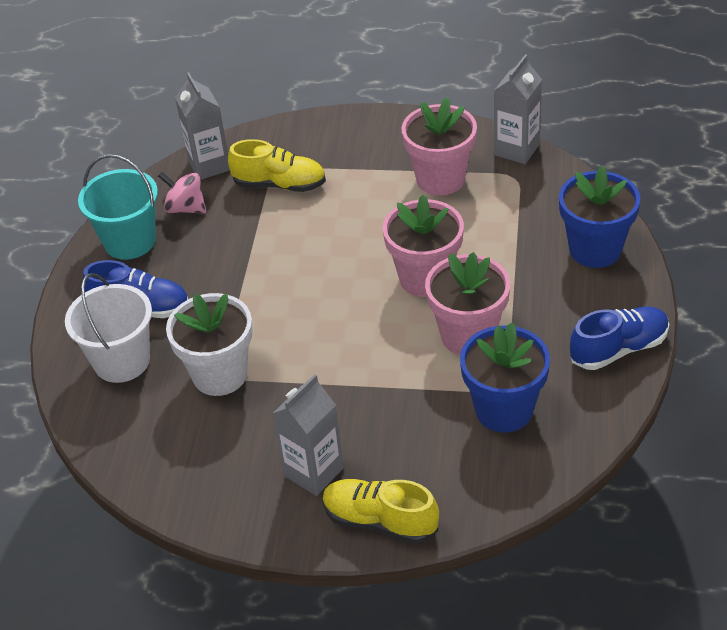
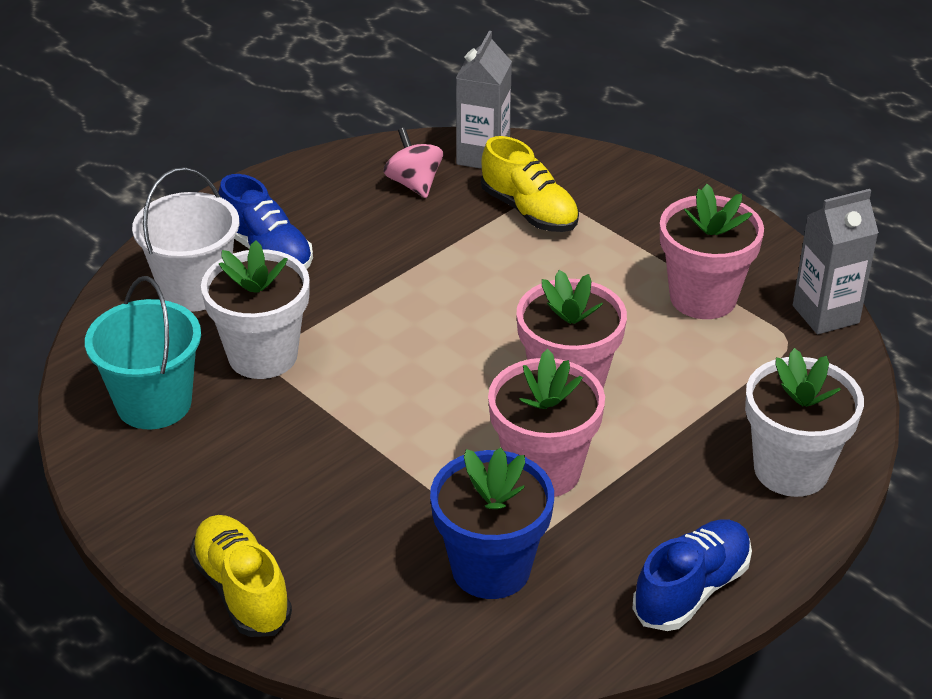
camera: 35 degrees right, 5 degrees down
turquoise bucket [78,154,158,260] -> turquoise bucket moved to [85,276,201,429]
grey carton [272,374,344,496] -> none
blue flower pot [559,166,640,268] -> white flower pot [745,348,864,497]
blue shoe [570,307,669,370] -> blue shoe turned 60 degrees counterclockwise [633,519,752,631]

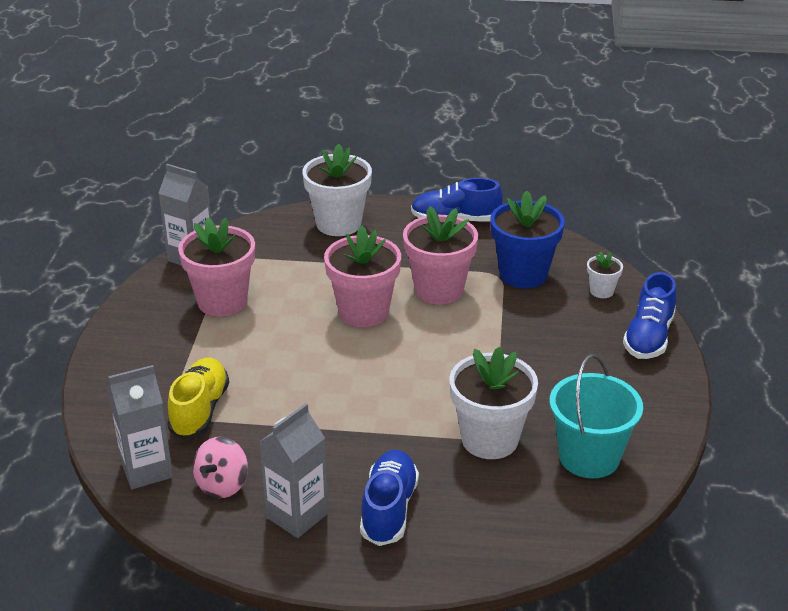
camera: 130 degrees left, 5 degrees down
white bucket [132,167,239,312] -> none
yellow shoe [190,515,292,637] -> blue shoe [623,272,677,359]
none -> grey carton [259,403,328,538]
none -> white flower pot [587,251,623,298]

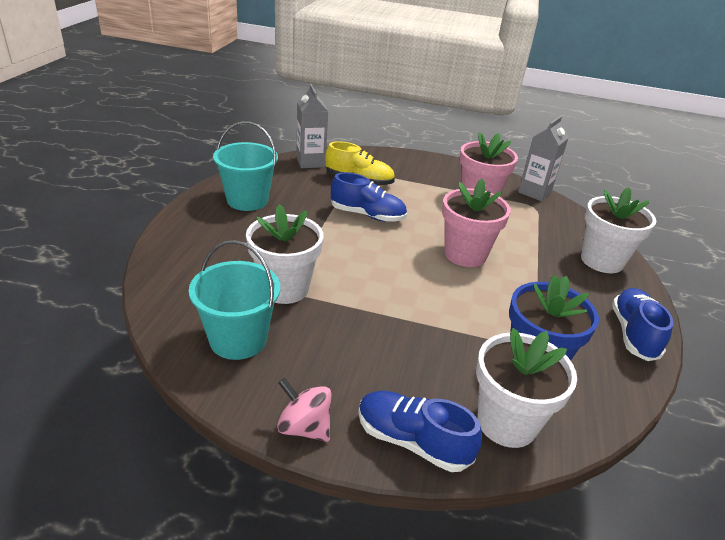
camera: 95 degrees right, 0 degrees up
pink spinning top [193,437,248,498] -> pink spinning top moved to [277,378,331,442]
grey carton [259,403,328,538] -> turquoise bucket [213,121,278,211]
blue shoe [360,450,419,546] -> blue shoe moved to [331,172,407,222]
pink flower pot [403,206,478,304] -> none
white flower pot [587,251,623,298] -> white flower pot [476,328,577,448], size x2.07

